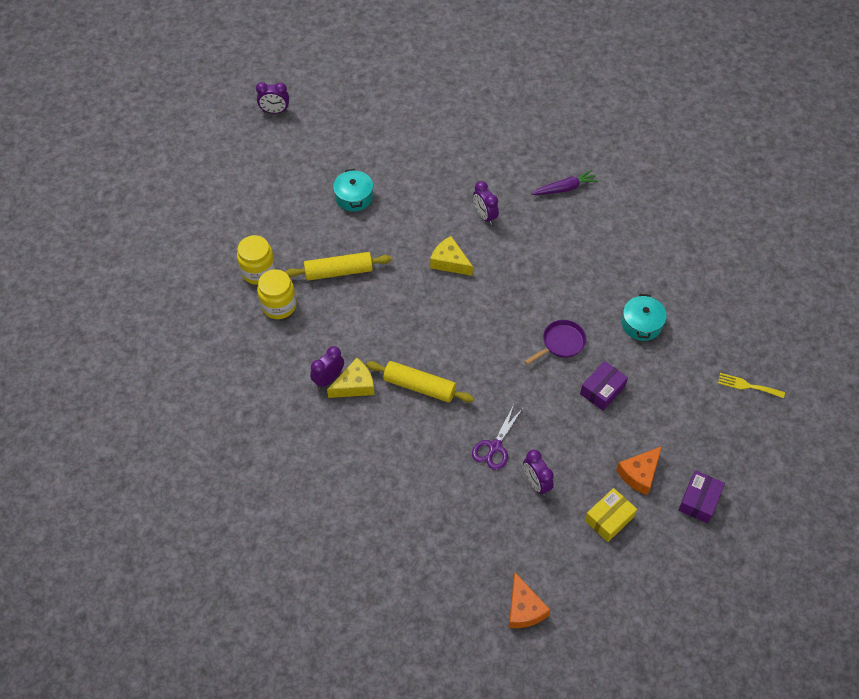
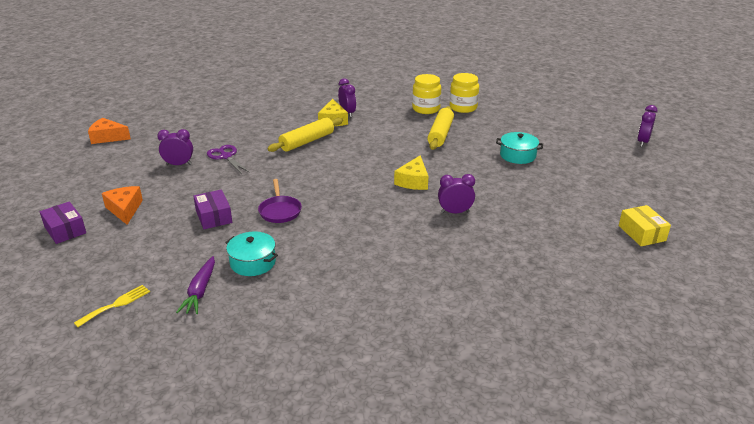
camera: 115 degrees right, 25 degrees down
yellow cheese [430,236,473,276] -> yellow cheese turned 135 degrees clockwise [394,155,428,190]
purple carrot [532,170,598,195] -> purple carrot moved to [176,256,215,314]
yellow box [585,488,637,542] -> yellow box moved to [619,205,671,246]

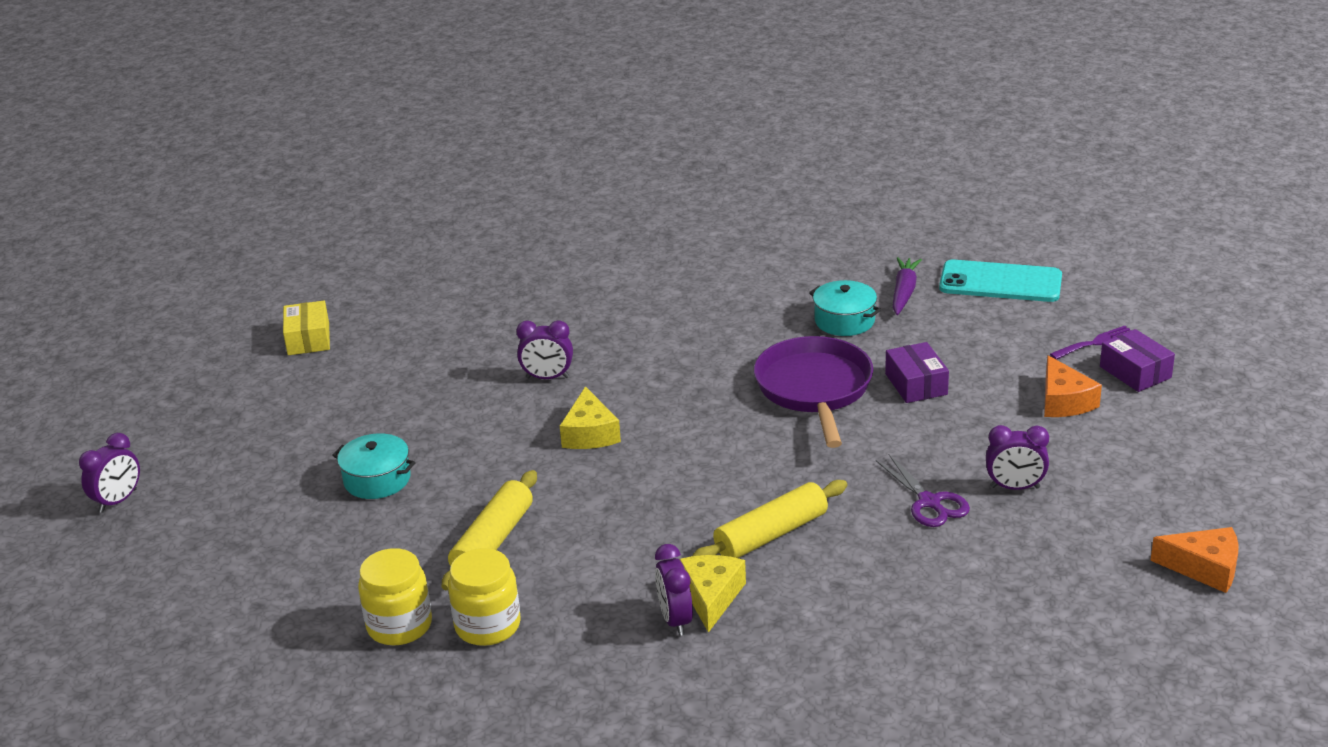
camera: 170 degrees left, 0 degrees up
yellow fork [74,285,150,327] -> turquoise phone [939,260,1062,302]
purple pan [258,179,302,223] -> purple pan [754,336,873,448], size x1.78
yellow cheese [394,155,428,190] -> yellow cheese turned 150 degrees clockwise [560,386,621,449]
none -> purple fork [1050,326,1132,360]

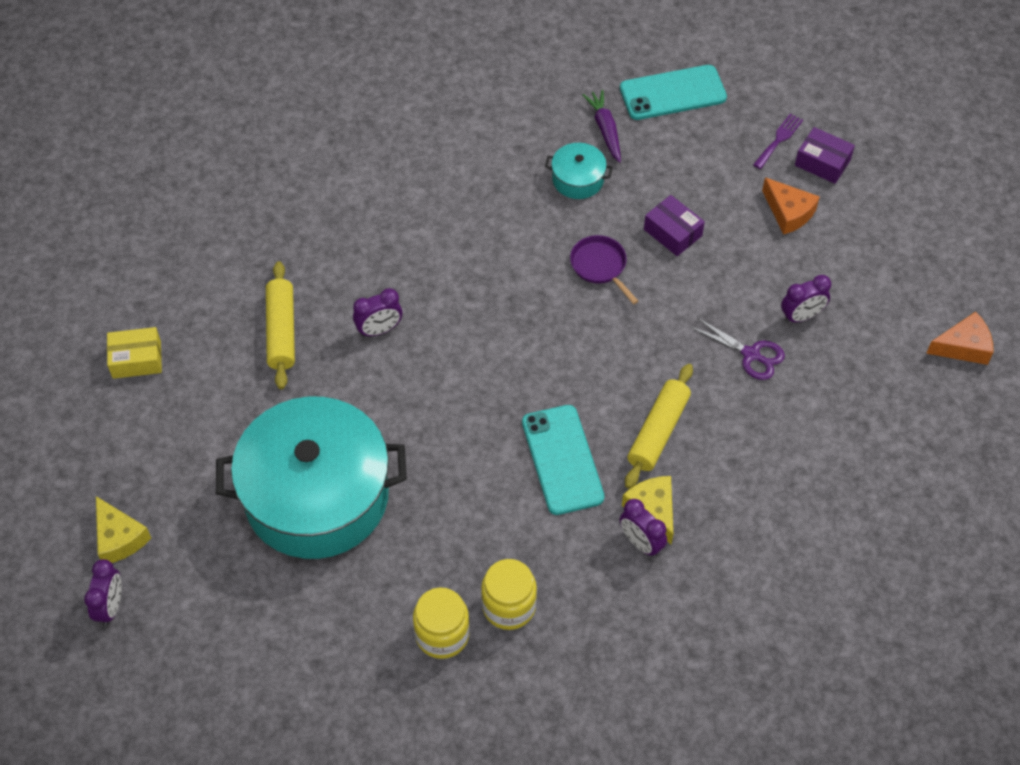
camera: 30 degrees left, 25 degrees up
yellow box [283,301,330,355] -> yellow box turned 60 degrees counterclockwise [107,327,162,379]
turquoise pot [332,433,416,499] -> turquoise pot [216,397,407,559], size x2.46
yellow rolling pin [442,470,537,590] -> yellow rolling pin moved to [266,261,295,389]
yellow cheese [560,386,621,449] -> yellow cheese moved to [96,496,151,563]
purple pan [754,336,873,448] -> purple pan [570,235,638,305], size x0.56
none -> turquoise phone [522,405,604,515]

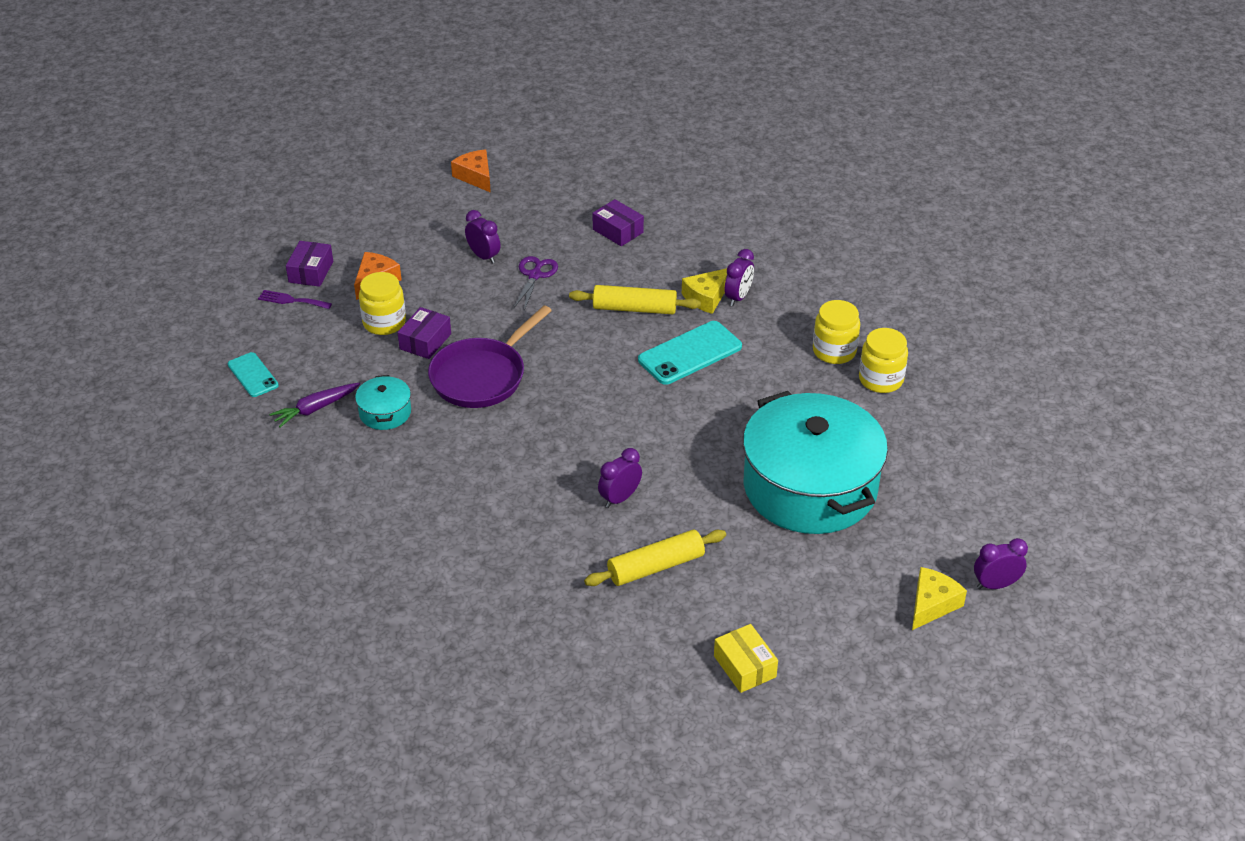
camera: 110 degrees left, 15 degrees down
purple clock [353,288,402,337] -> purple clock turned 90 degrees counterclockwise [598,448,642,508]
purple pan [570,235,638,305] -> purple pan [428,305,552,408], size x1.78
turquoise phone [620,65,727,120] -> turquoise phone [228,352,279,397], size x0.60
none -> yellow jar [359,272,406,335]
none -> purple box [593,199,644,246]

